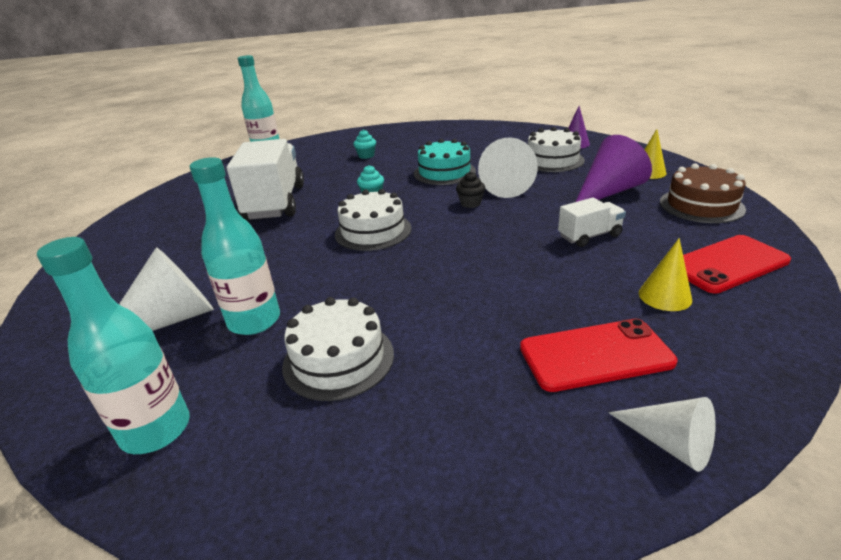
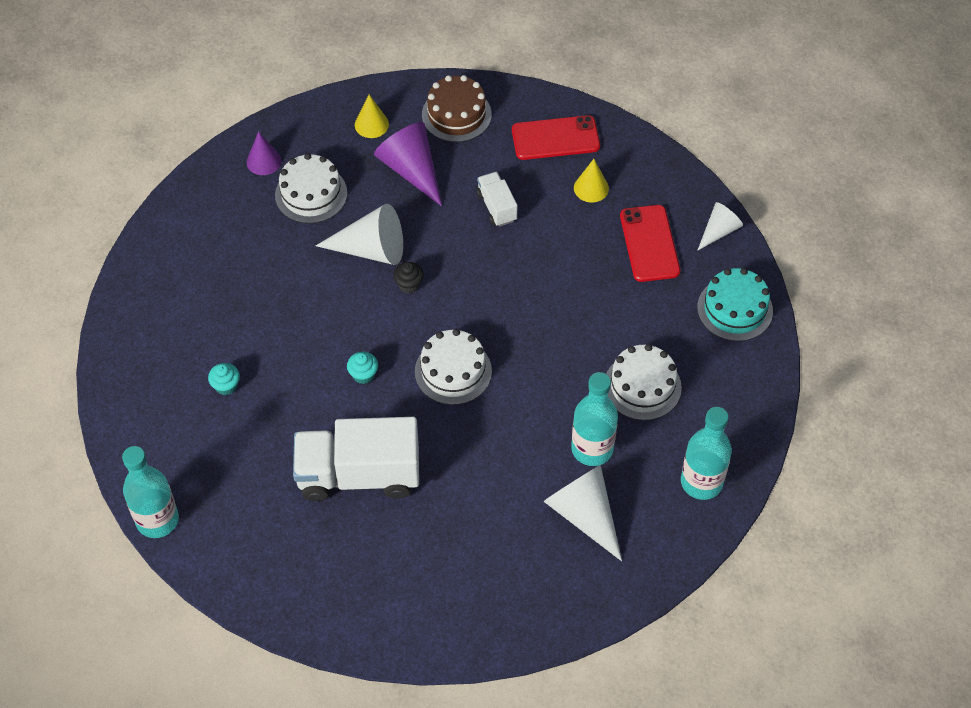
camera: 90 degrees left, 25 degrees up
turquoise cake [414,139,476,185] -> turquoise cake moved to [697,268,773,341]
red phone [683,235,791,293] -> red phone turned 75 degrees counterclockwise [512,115,600,160]

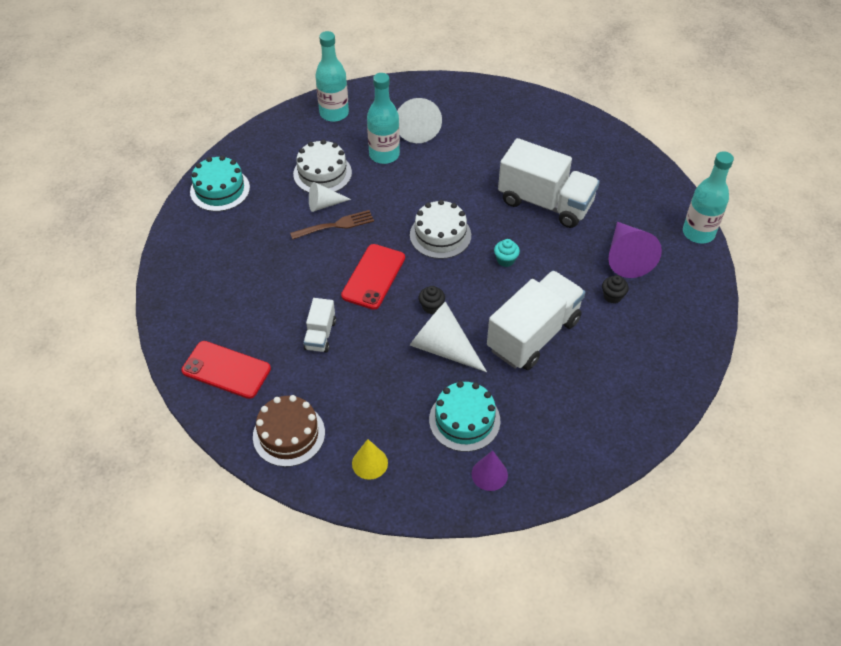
camera: 150 degrees left, 5 degrees down
turquoise cupcake [208,363,240,395] -> black cupcake [602,275,629,304]
white cake [275,153,347,224] -> turquoise cake [429,381,500,452]
purple cone [374,122,442,206] -> purple cone moved to [608,222,662,278]
yellow cone [574,159,609,202] -> none
red phone [620,205,680,282] -> red phone moved to [341,244,405,310]
white cone [697,202,743,251] -> white cone moved to [309,182,351,212]
none -> brown fork [290,210,374,240]
none -> white truck [487,271,585,370]

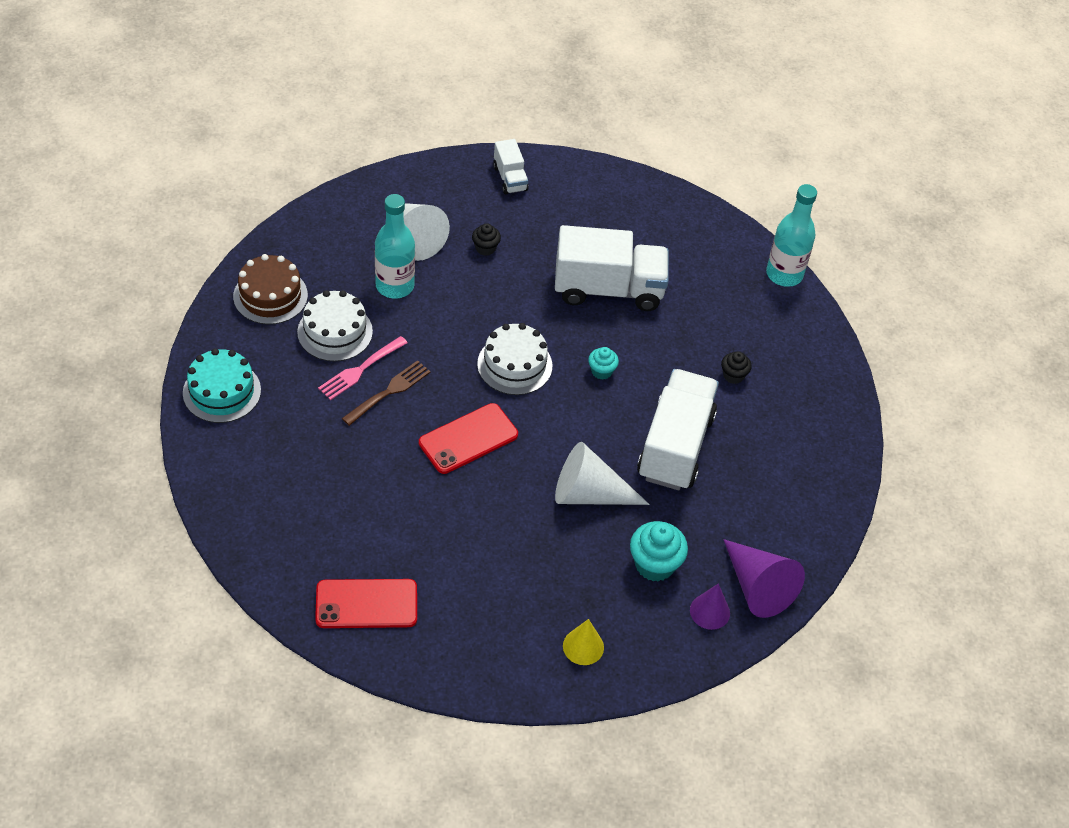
camera: 30 degrees left, 0 degrees up
brown cake [253,395,325,467] -> brown cake moved to [233,254,308,325]
white truck [303,298,336,353] -> white truck moved to [493,139,529,194]
white cone [309,182,351,212] -> pink fork [318,336,408,400]
turquoise bottle [315,31,349,122] -> none
red phone [341,244,405,310] -> red phone turned 60 degrees clockwise [419,403,518,474]
black cupcake [419,286,445,314] -> black cupcake moved to [472,223,501,256]
turquoise cake [429,381,500,452] -> turquoise cupcake [630,521,688,582]
purple cone [608,222,662,278] -> purple cone moved to [723,539,805,618]

